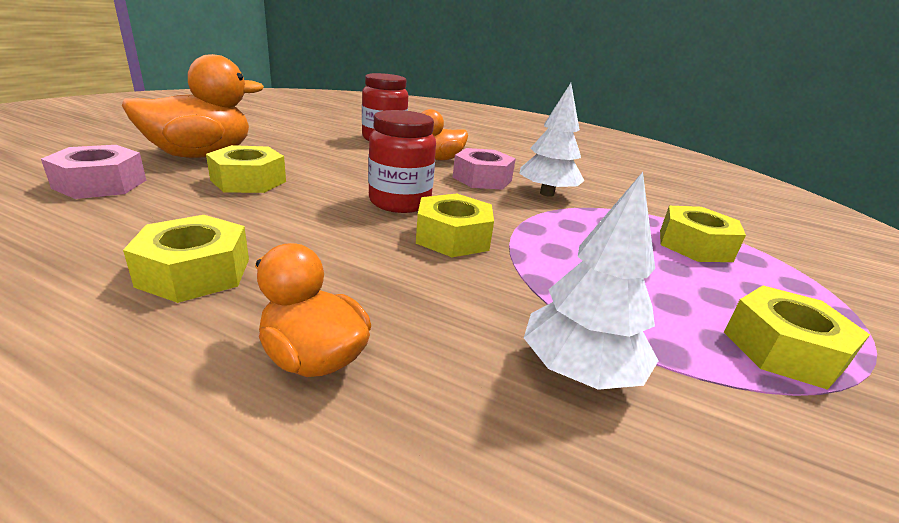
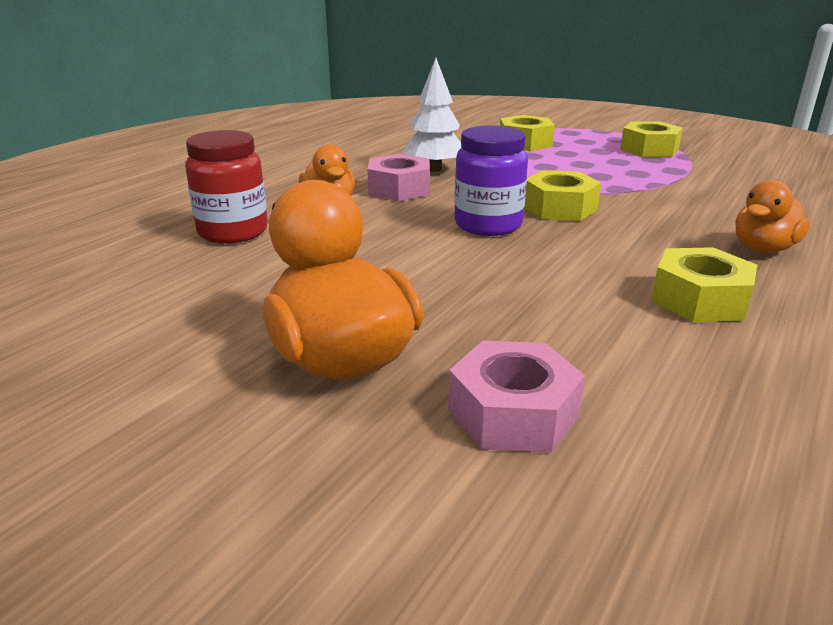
camera: 80 degrees left, 0 degrees up
yellow nut [206,145,286,193] -> none
red jar [368,110,436,213] -> purple jar [454,125,528,236]
white tree [524,172,659,390] -> none

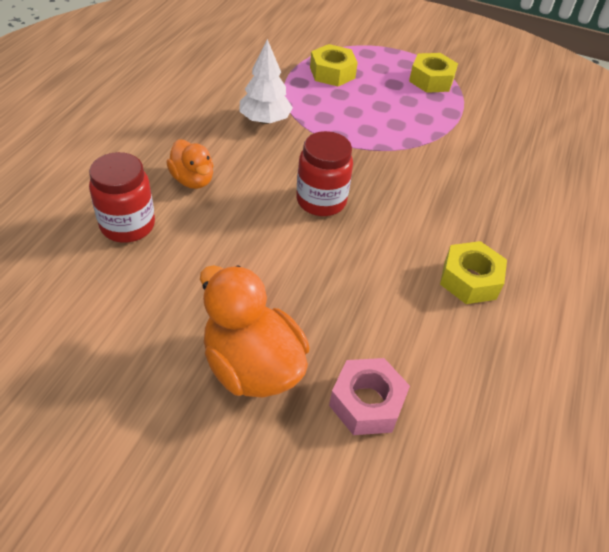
camera: 15 degrees left, 20 degrees up
pink nut [367,154,430,201] -> none
purple jar [454,125,528,236] -> red jar [296,131,353,216]
yellow nut [524,170,601,221] -> none
orange duck [736,180,810,253] -> none

